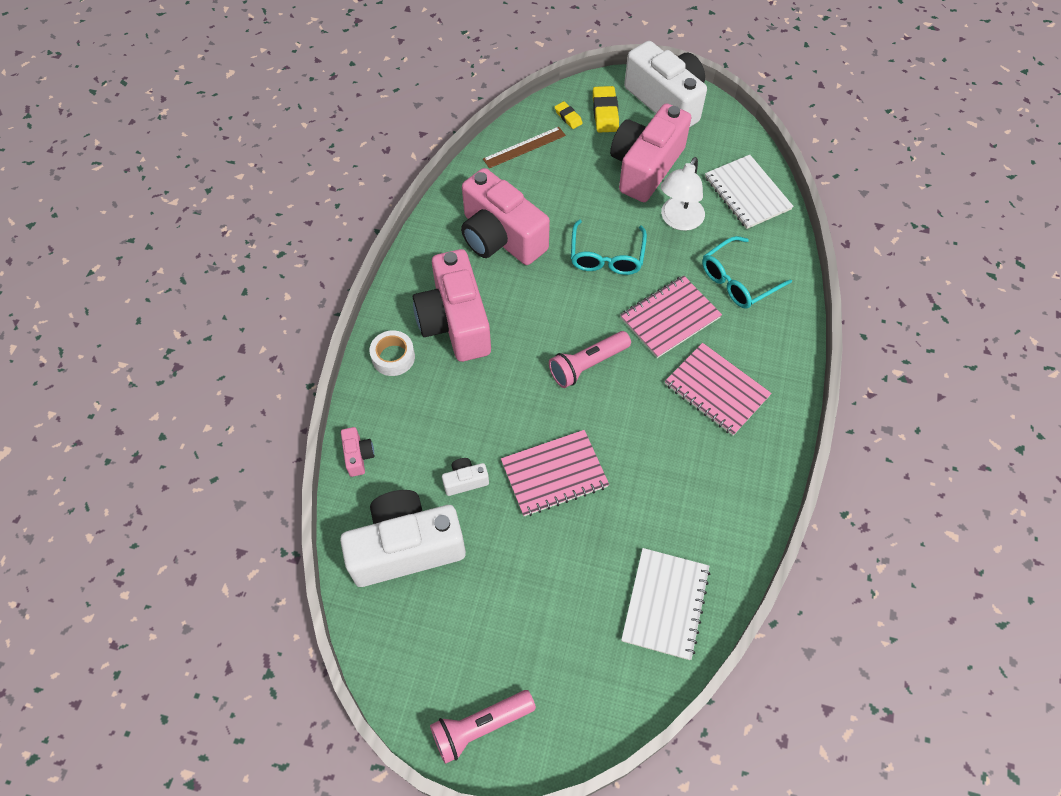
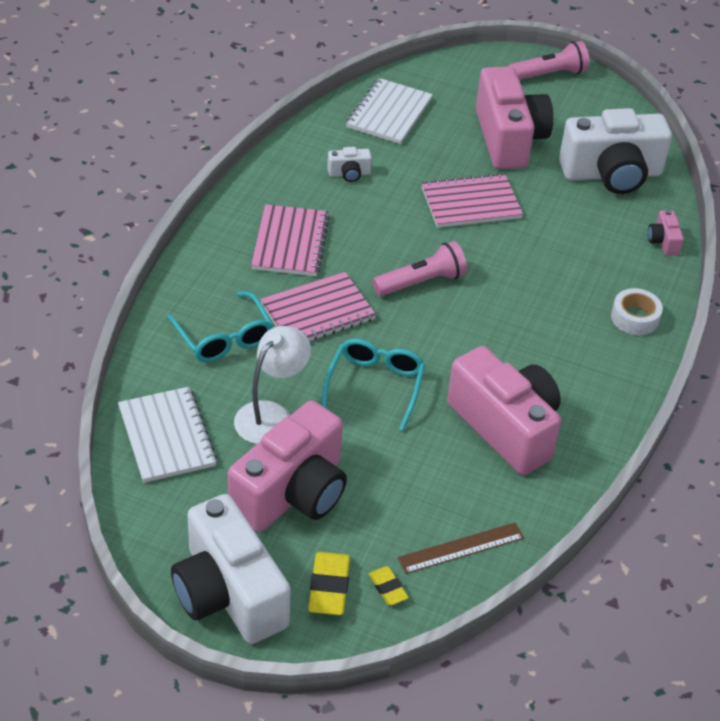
camera: 175 degrees left, 15 degrees down
pink camera [413,249,491,362] -> pink camera moved to [476,67,553,169]
white camera [442,458,489,496] -> white camera moved to [327,147,372,182]
pink notebook [665,343,772,436] -> pink notebook turned 45 degrees clockwise [251,204,330,276]
turquoise glasses [702,236,792,309] -> turquoise glasses turned 90 degrees clockwise [167,291,273,362]

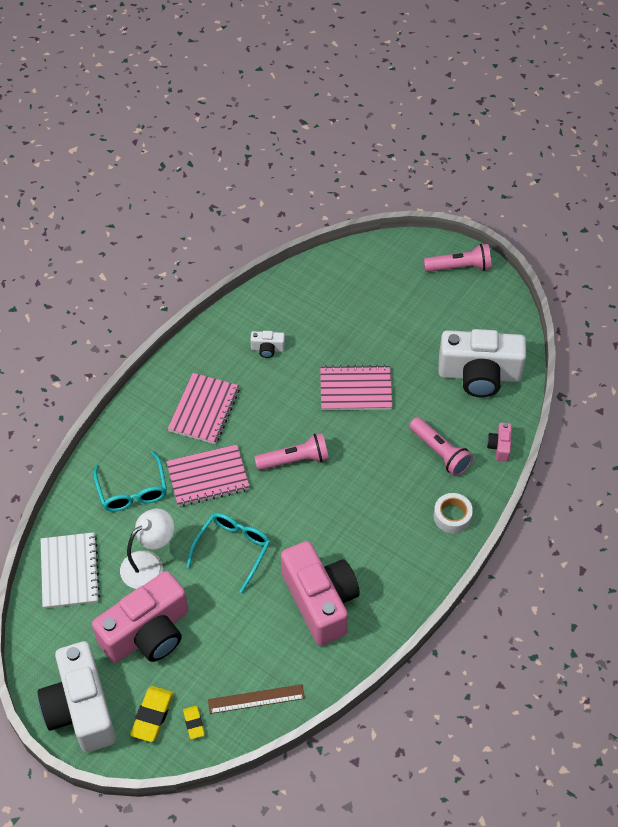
camera: 15 degrees right, 10 degrees up
white notebook [346,78,433,144] -> none
pink camera [476,67,553,169] -> none
none -> pink flashlight [409,417,473,476]

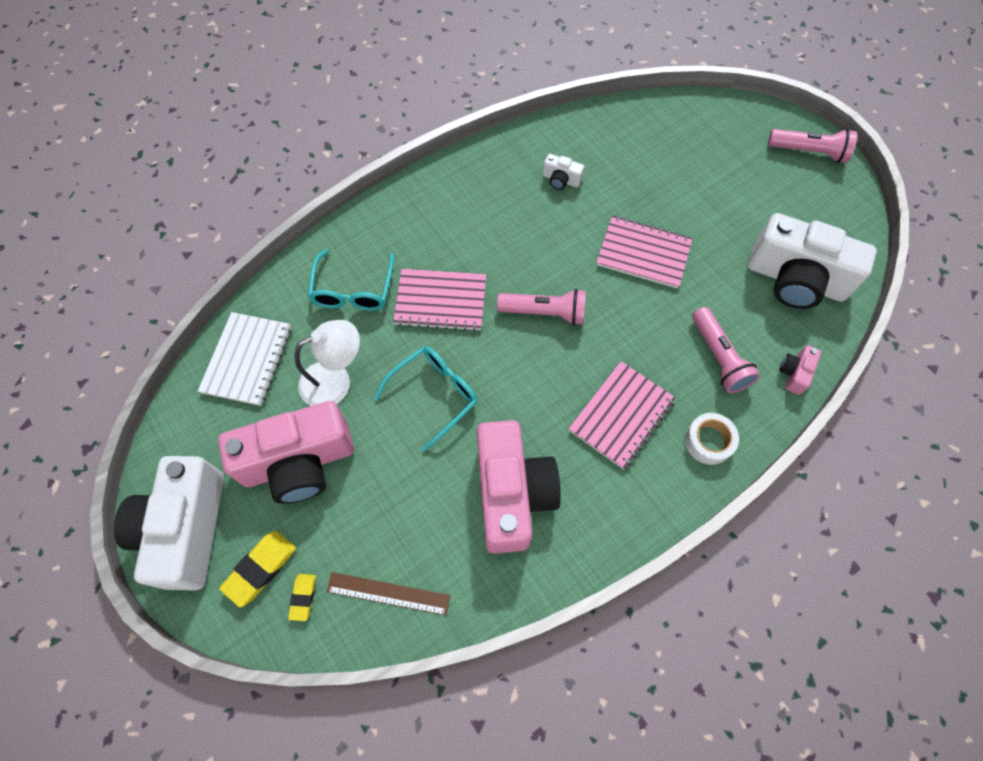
camera: 20 degrees right, 10 degrees up
pink notebook [168,373,240,444] -> pink notebook moved to [568,361,676,470]

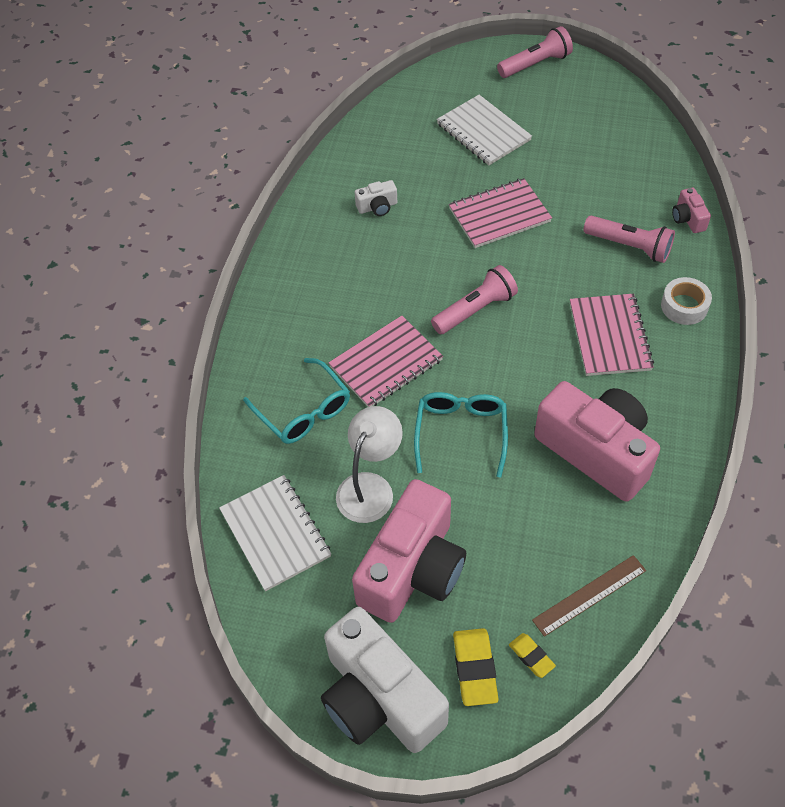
camera: 40 degrees left, 10 degrees down
white camera [747,213,877,309] -> none
none -> white notebook [436,95,532,165]

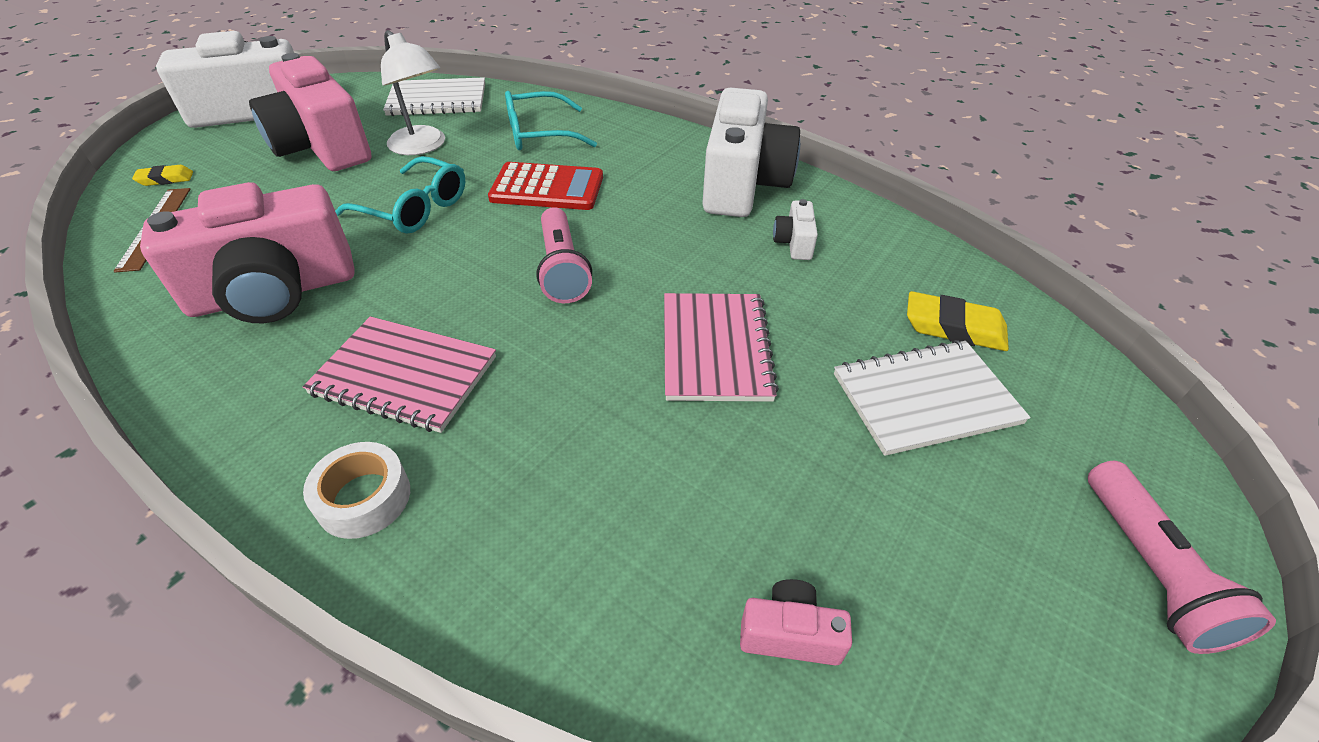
camera: 110 degrees right, 10 degrees down
pink notebook [329,315,443,407] -> red calculator [488,162,603,210]
yellow eraser [453,628,499,706] -> yellow eraser moved to [907,291,1009,351]
pink flashlight [583,216,675,263] -> none
pink camera [672,188,711,233] -> pink camera moved to [740,579,852,666]
none -> white camera [702,88,800,217]

